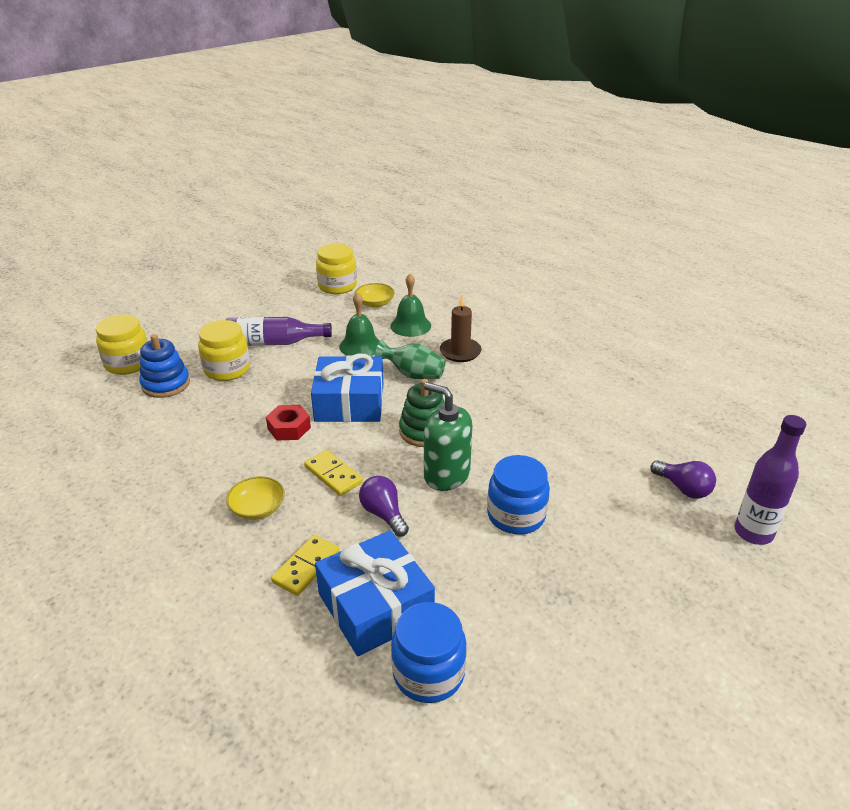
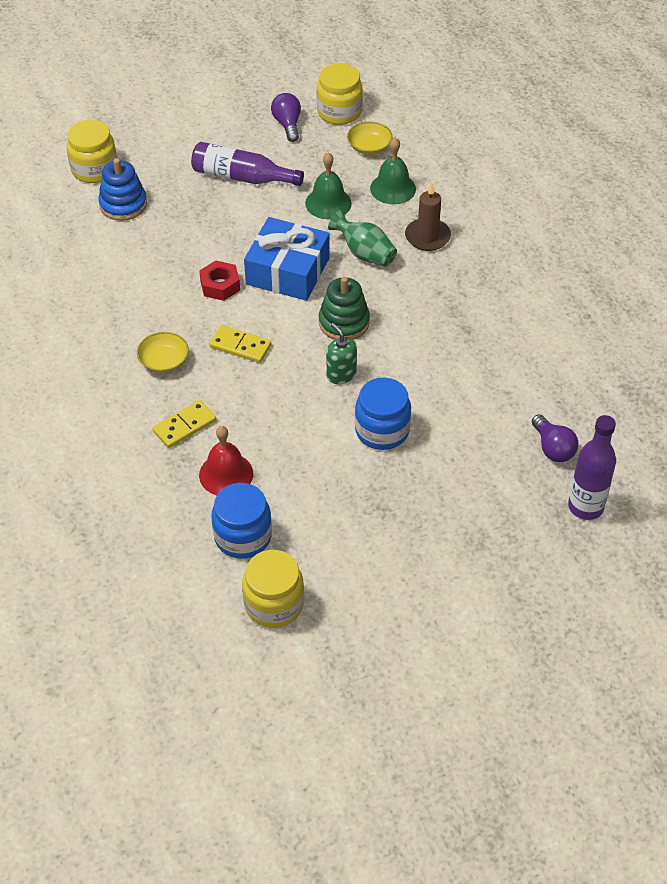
camera: 20 degrees right, 15 degrees up
yellow jar [198,320,250,381] -> yellow jar moved to [242,550,304,628]
yellow domino [304,450,363,496] -> yellow domino turned 45 degrees counterclockwise [210,325,271,363]
blue gift [315,530,435,656] -> red bell [199,426,253,495]
purple light bulb [359,476,409,537] -> purple light bulb moved to [271,93,301,142]
green soap dispenser [424,382,472,491] -> green soap dispenser [326,323,357,384], size x0.62

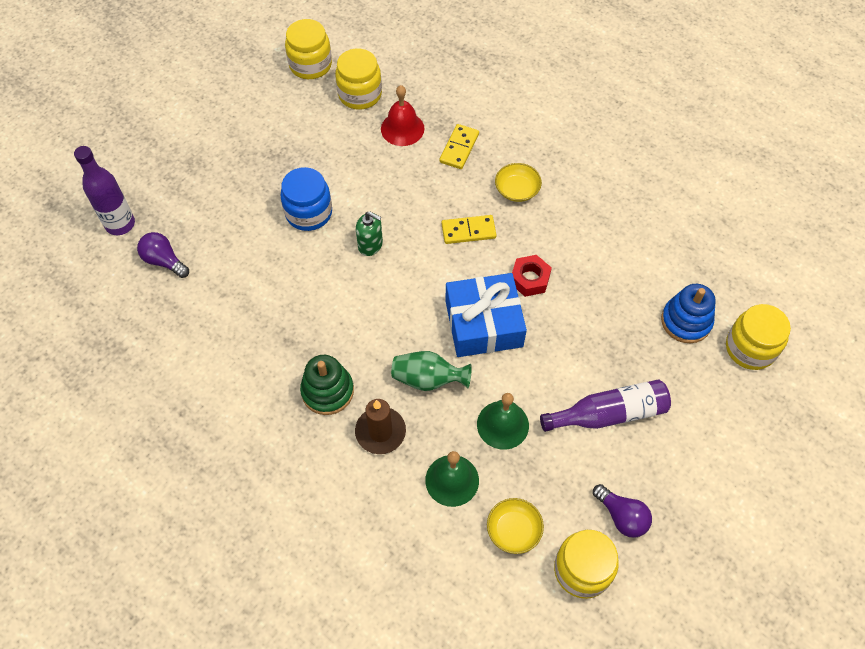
camera: 150 degrees right, 10 degrees up
blue jar [212,483,272,559] -> yellow jar [335,48,382,110]
green stacking toy [319,277,370,340] -> green stacking toy moved to [300,355,354,415]

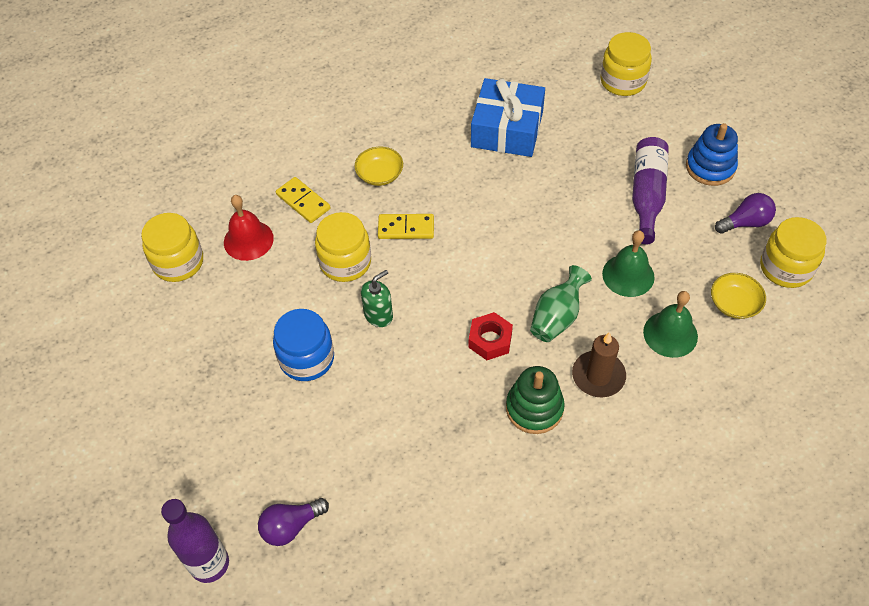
camera: 65 degrees left, 5 degrees down
yellow jar [285,19,332,79] -> yellow jar moved to [315,212,371,282]
yellow domino [441,215,496,244] -> yellow domino turned 75 degrees clockwise [378,214,434,239]
blue gift [445,273,527,357] -> blue gift moved to [471,78,545,157]
red nut [512,255,552,297] -> red nut moved to [469,312,513,360]
blue stacking toy [661,284,716,343] -> blue stacking toy moved to [686,123,738,186]

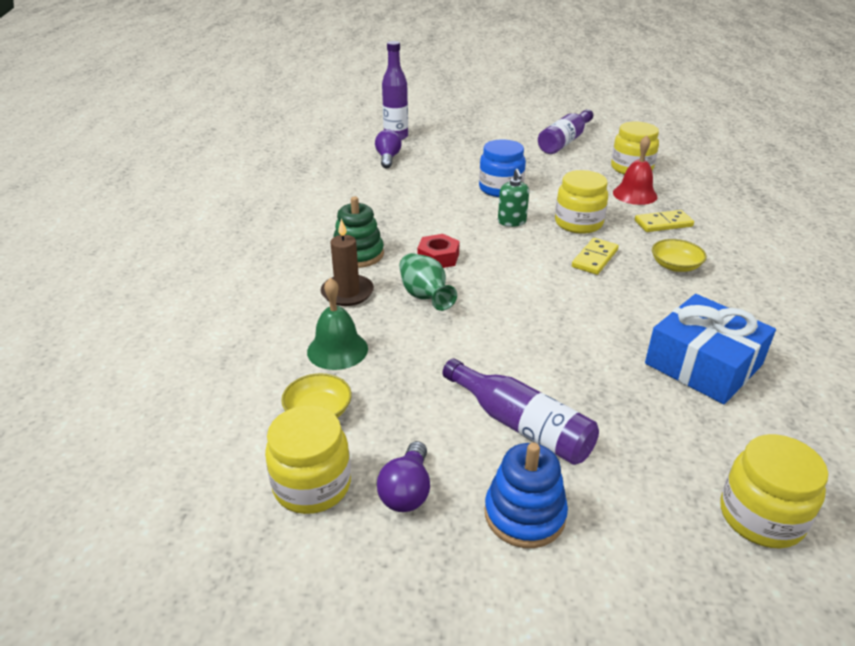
camera: 120 degrees right, 20 degrees down
green bell [602,230,655,297] -> none
none -> purple bottle [538,109,593,154]

